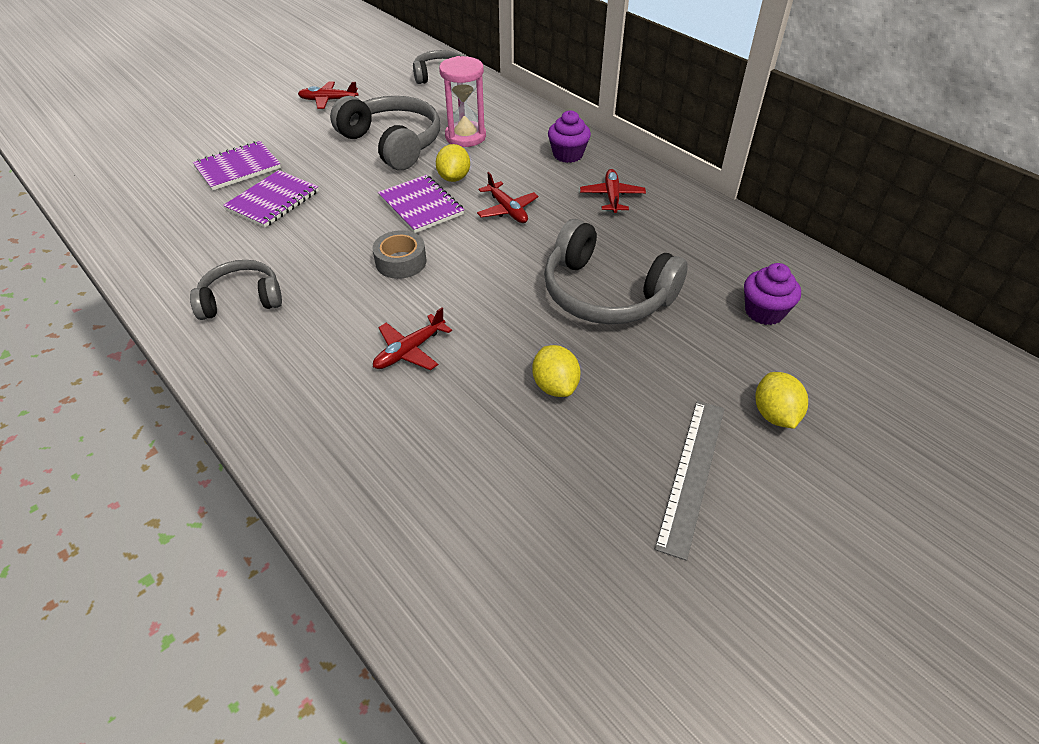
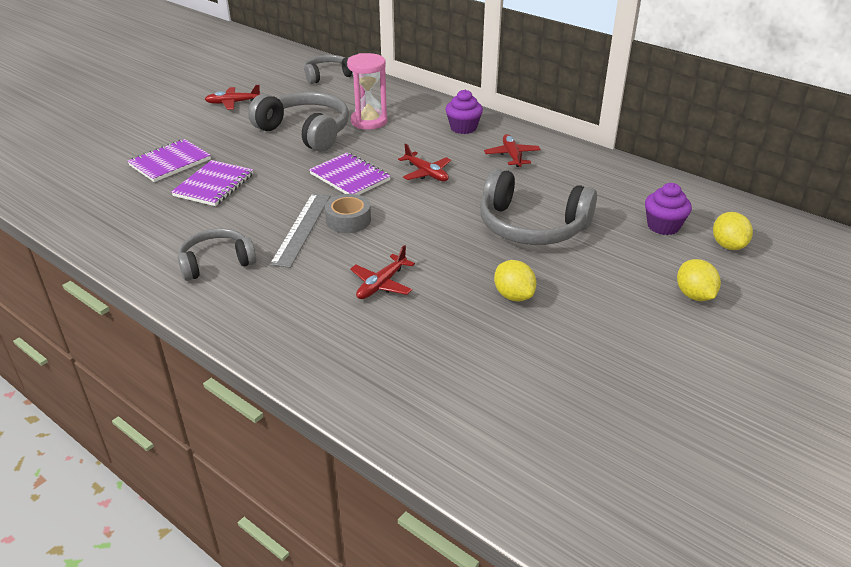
camera: 10 degrees left, 10 degrees down
yellow lemon [436,144,470,182] -> yellow lemon moved to [713,212,753,250]
grey ruler [655,401,724,561] -> grey ruler moved to [270,193,330,268]

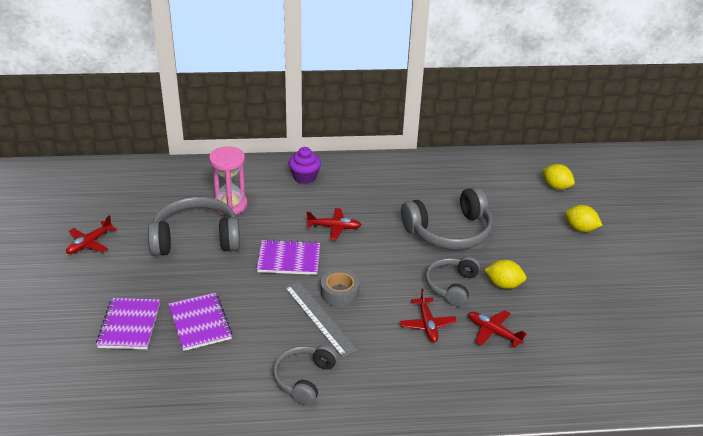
camera: 45 degrees left, 0 degrees up
grey headphones [304,55,353,84] -> grey headphones moved to [425,256,480,307]
red plane [484,134,541,167] -> red plane moved to [468,310,527,348]
purple cupcake [645,183,692,235] -> none

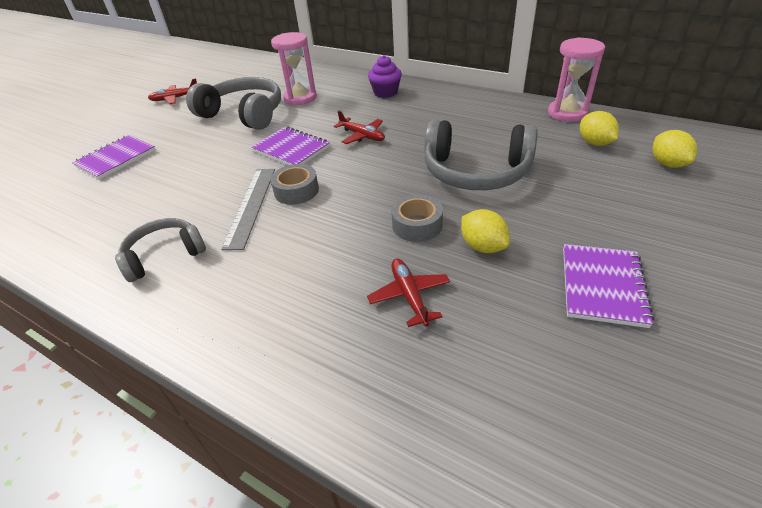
camera: 40 degrees right, 5 degrees up
purple notebook [169,293,233,351] -> purple notebook moved to [563,244,654,328]
red plane [400,289,457,342] -> none
grey headphones [425,256,480,307] -> grey tape [391,194,443,242]
yellow lemon [565,205,603,232] -> yellow lemon moved to [580,111,619,146]
none -> pink hourglass [548,37,605,122]

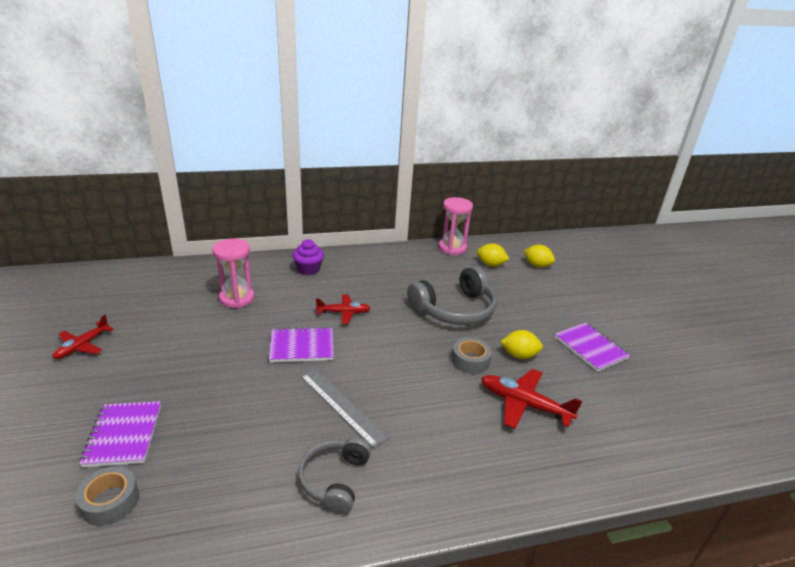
camera: 50 degrees left, 10 degrees down
grey headphones [186,77,281,130] -> none
grey tape [270,164,319,205] -> grey tape moved to [75,466,139,526]
red plane [367,258,450,327] -> red plane [481,369,582,429], size x1.51

